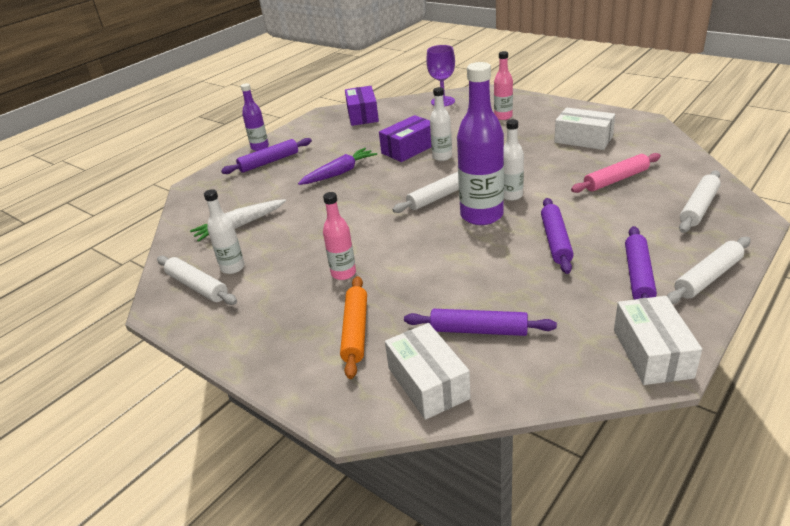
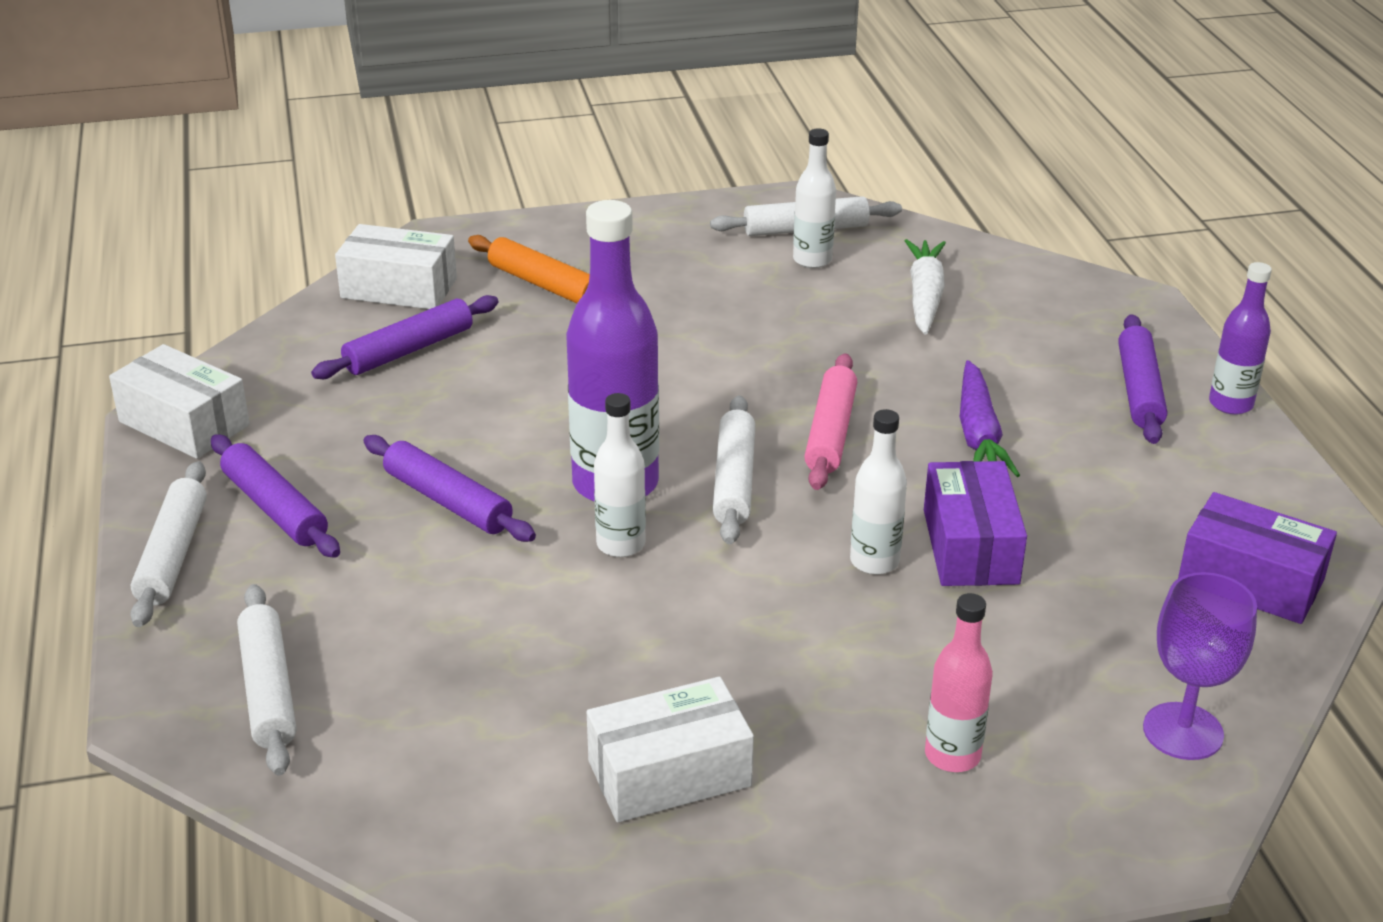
camera: 125 degrees right, 0 degrees up
pink bottle [323,192,356,280] -> none
pink rolling pin [571,153,661,193] -> pink rolling pin moved to [804,353,857,490]

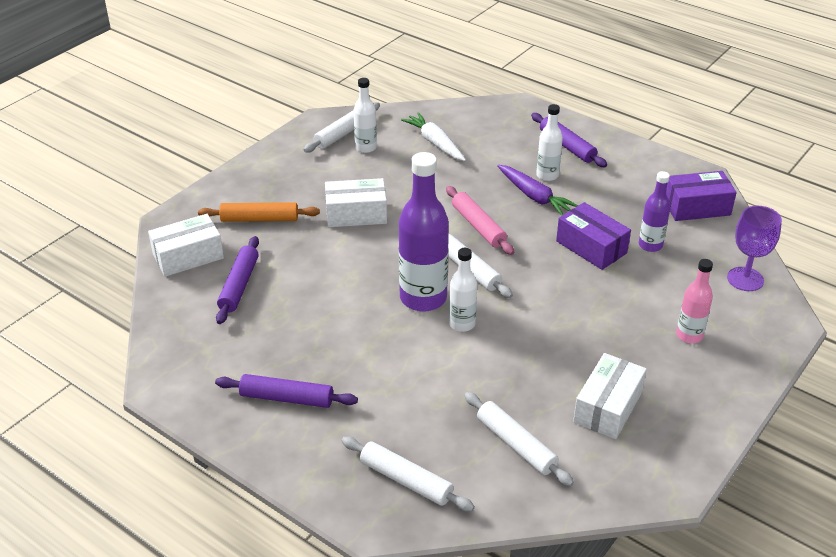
camera: 40 degrees left, 5 degrees up
white box [109,344,250,459] -> white box moved to [325,178,387,227]
white rolling pin [130,461,207,627] -> white rolling pin moved to [464,392,574,486]
purple rolling pin [363,435,536,542] -> none
white bottle [850,409,907,575] -> white bottle moved to [536,104,563,181]
purple bottle [1209,262,1272,414] -> purple bottle moved to [639,171,670,252]

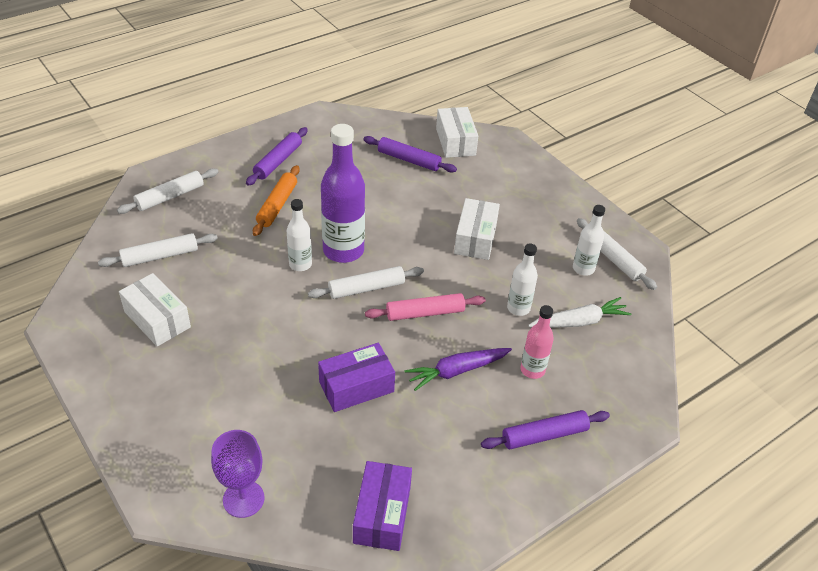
camera: 105 degrees right, 5 degrees up
orange rolling pin [198,202,320,222] -> orange rolling pin moved to [253,165,300,236]
white bottle [536,104,563,181] -> white bottle moved to [507,243,538,316]
purple bottle [639,171,670,252] -> none
pink bottle [676,259,713,343] -> pink bottle moved to [520,305,554,379]

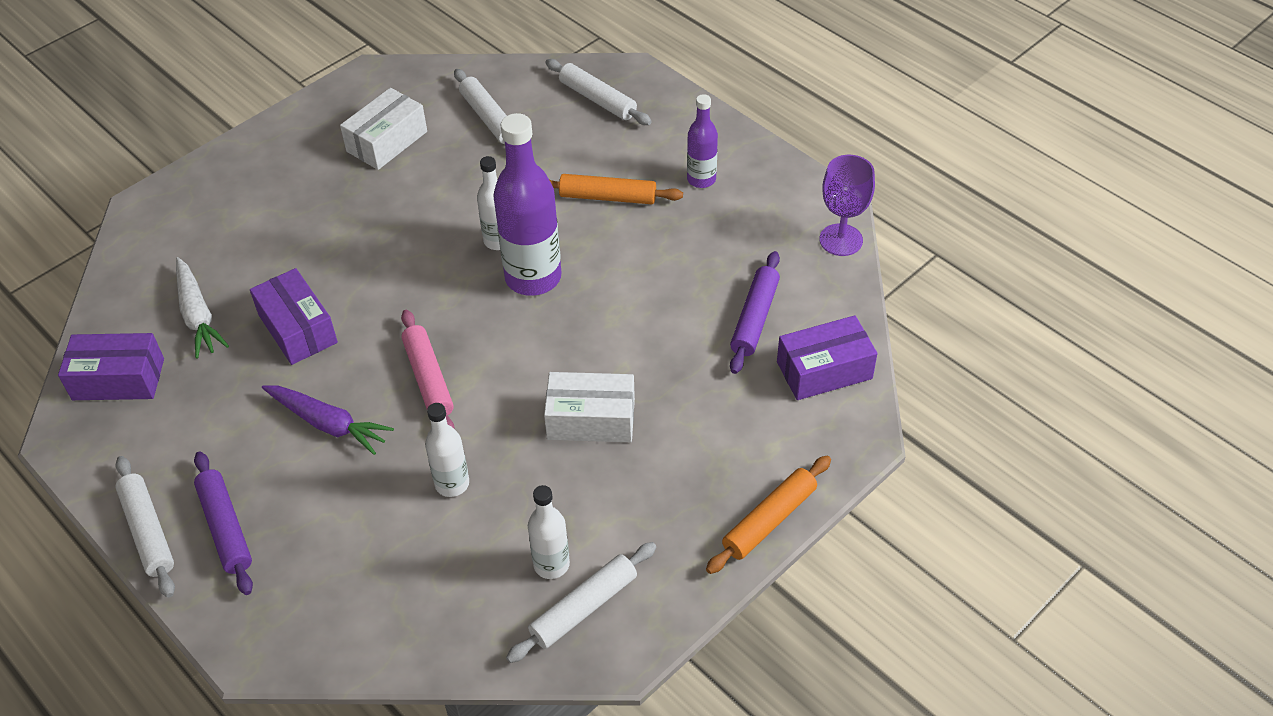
camera: 85 degrees right, 5 degrees up
purple goblet [211,430,265,518] -> purple goblet moved to [819,155,875,256]
purple rolling pin [246,127,308,186] -> purple bottle [687,94,718,188]
white rolling pin [308,266,424,299] -> white rolling pin moved to [115,456,175,598]
purple carrot [404,348,512,391] -> purple carrot turned 150 degrees clockwise [262,385,394,455]
white box [436,107,478,158] -> purple box [777,315,877,400]
pink bottle [520,305,554,379] -> none
white carrot [528,297,631,328] -> white carrot moved to [176,257,229,359]
none -> orange rolling pin [706,456,831,574]

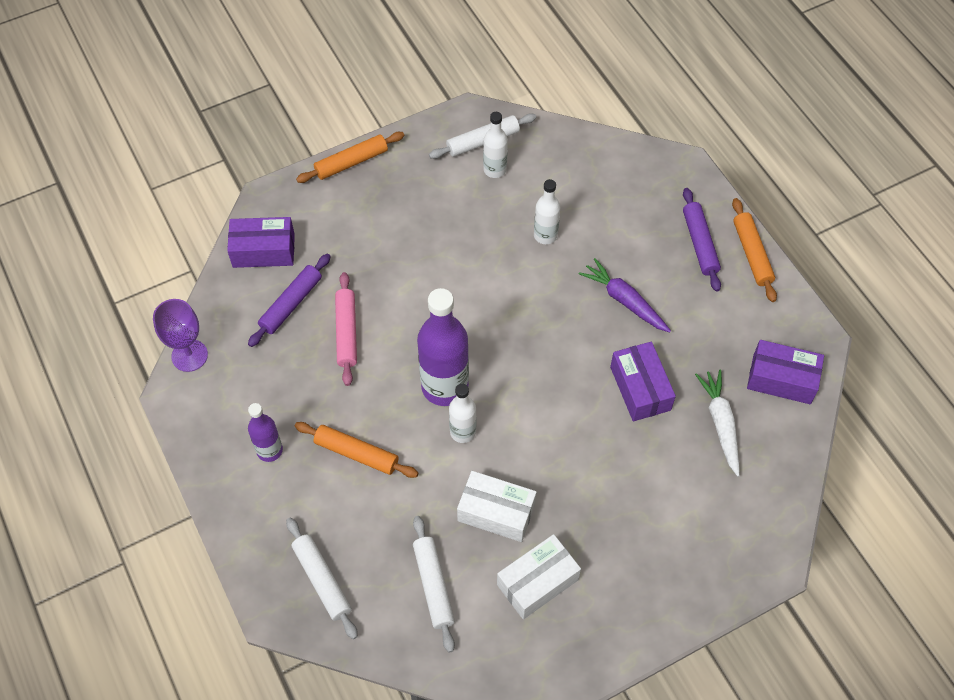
camera: 165 degrees left, 10 degrees up
white rolling pin [115,456,175,598] -> orange rolling pin [732,198,777,302]
pink rolling pin [401,310,455,429] -> pink rolling pin moved to [335,272,357,386]
white box [544,372,635,442] -> white box moved to [457,471,537,542]

